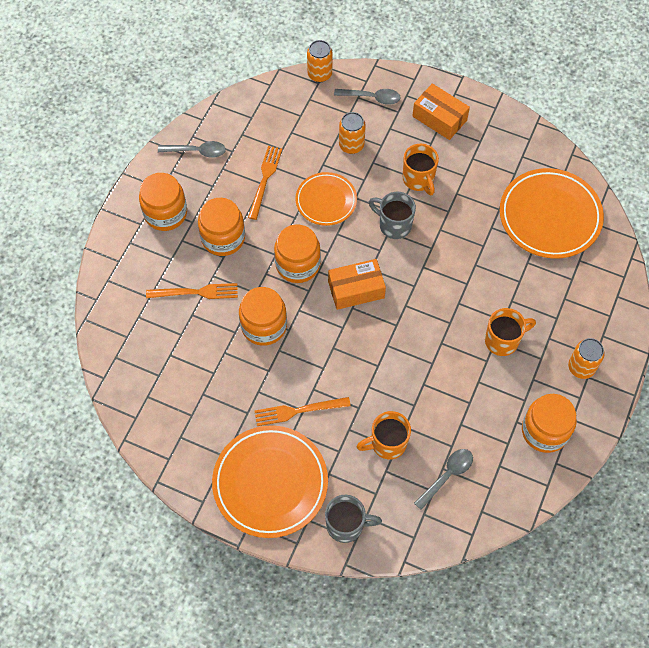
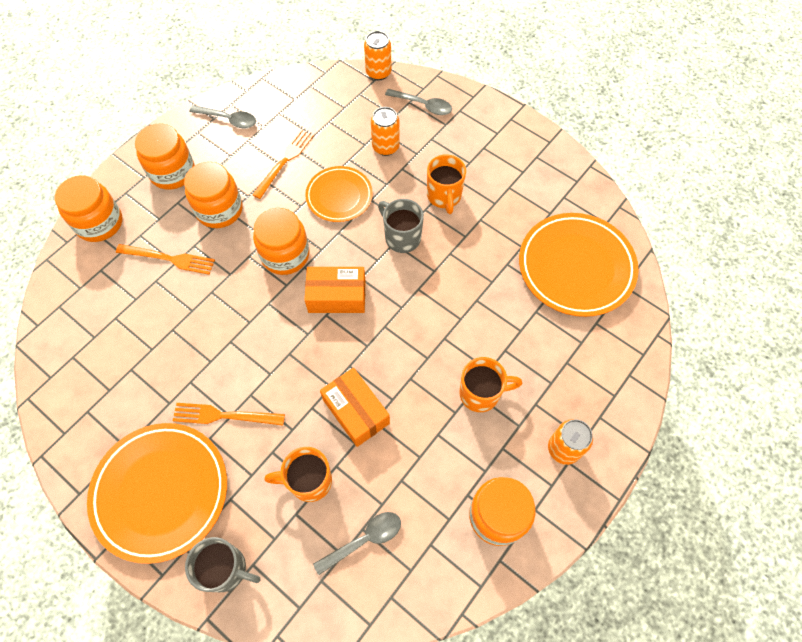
camera: 15 degrees right, 0 degrees up
orange jar [239,287,287,346] -> orange jar moved to [55,175,122,242]
orange box [412,83,470,140] -> orange box moved to [320,368,390,447]

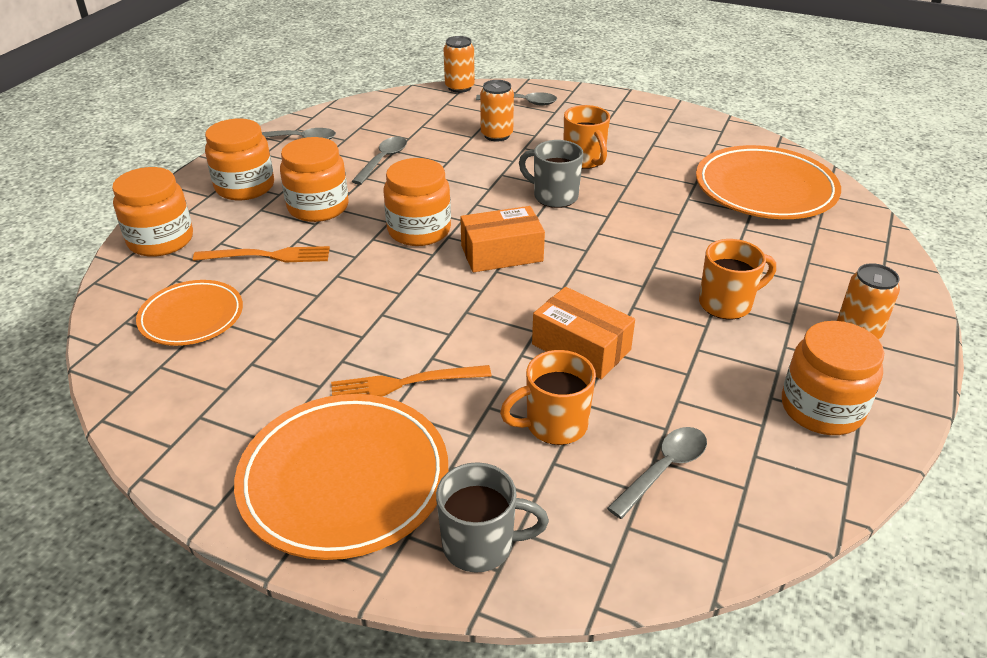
camera: 15 degrees left, 25 degrees down
orange fork [252,129,314,199] -> grey spoon [352,137,407,185]
orange plate [305,166,373,222] -> orange plate moved to [136,280,243,346]

